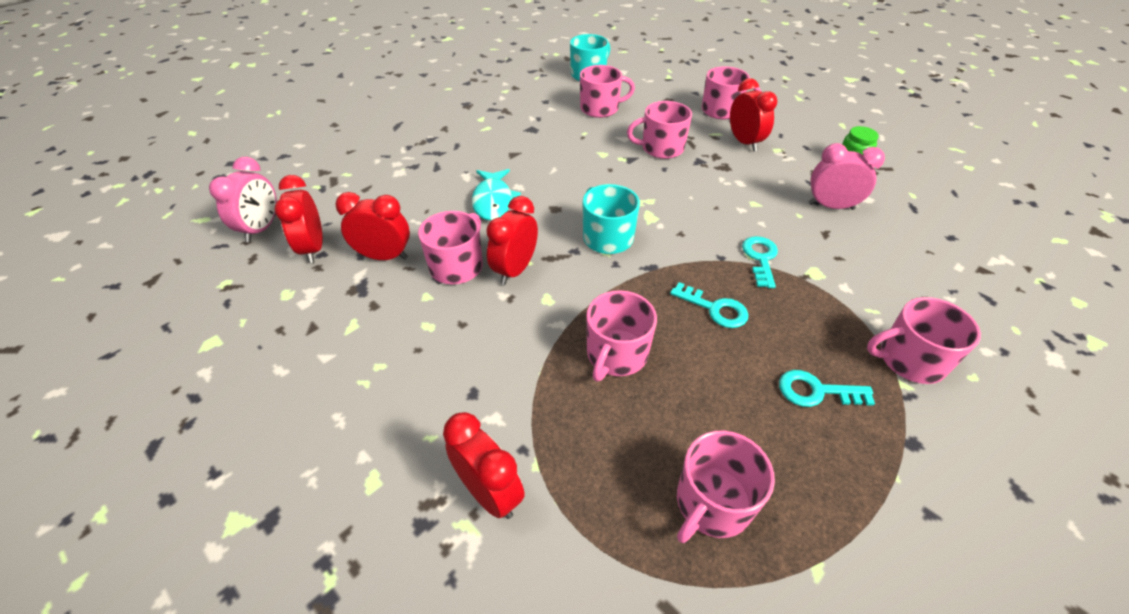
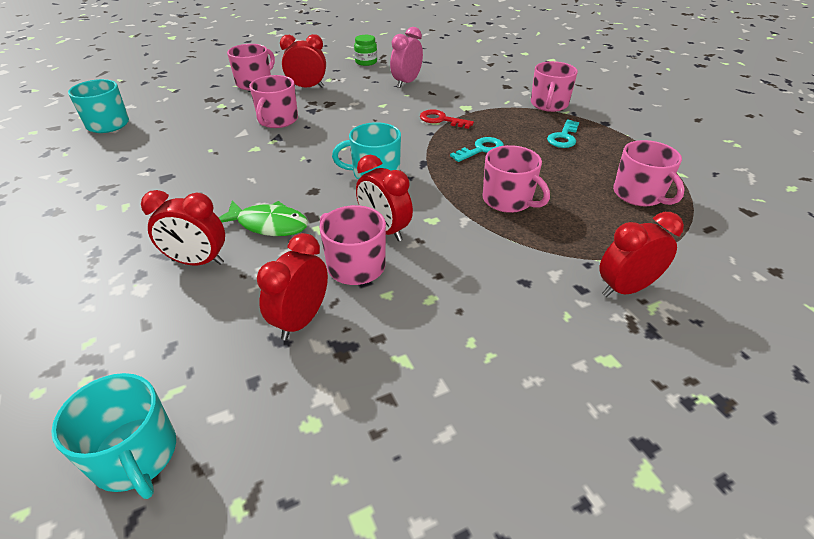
camera: 70 degrees left, 5 degrees down
pink clock [209,157,277,242] -> turquoise mug [51,373,176,499]
red clock [274,175,323,263] -> red clock moved to [141,190,225,265]
turquoise fish [472,169,521,220] -> green fish [218,200,308,236]
pink mug [580,65,635,118] -> none
turquoise key [742,236,778,288] -> red key [420,109,474,129]

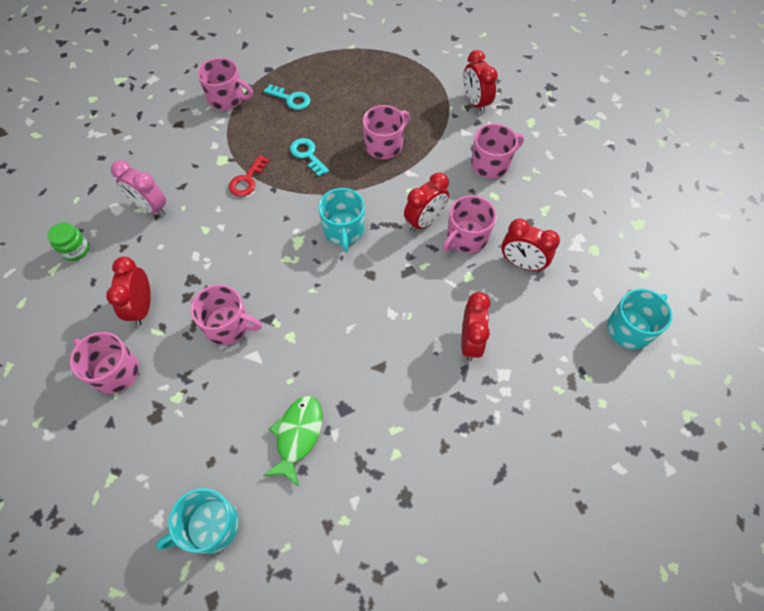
camera: 90 degrees left, 20 degrees up
green fish [218,200,308,236] -> green fish moved to [263,396,323,487]
pink mug [613,140,685,206] -> pink mug moved to [471,123,524,179]

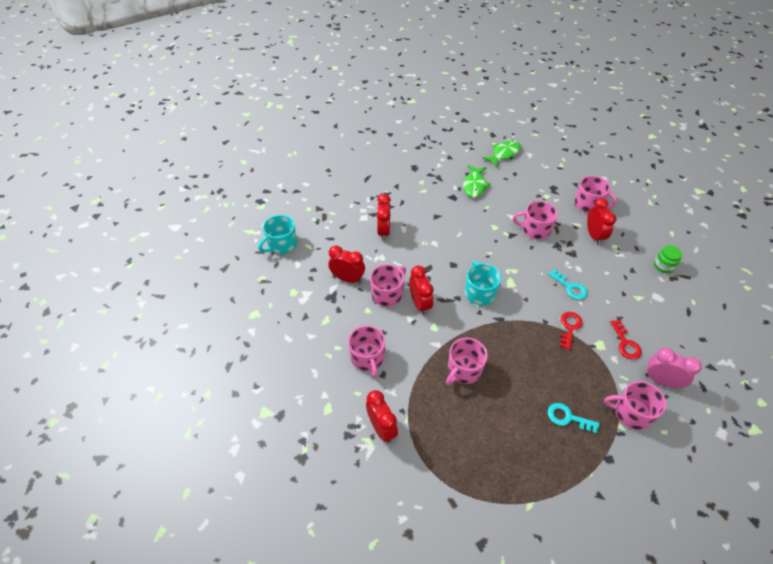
camera: 175 degrees right, 10 degrees down
pink clock [111,160,166,216] -> pink clock moved to [645,348,702,388]
turquoise mug [156,488,239,554] -> green fish [482,140,521,167]
turquoise key [290,138,329,177] -> turquoise key moved to [548,269,587,300]
red clock [404,173,449,232] -> red clock turned 120 degrees clockwise [409,266,434,315]
pink mug [471,123,524,179] -> pink mug turned 75 degrees counterclockwise [348,325,385,378]
none -> red key [610,320,642,360]

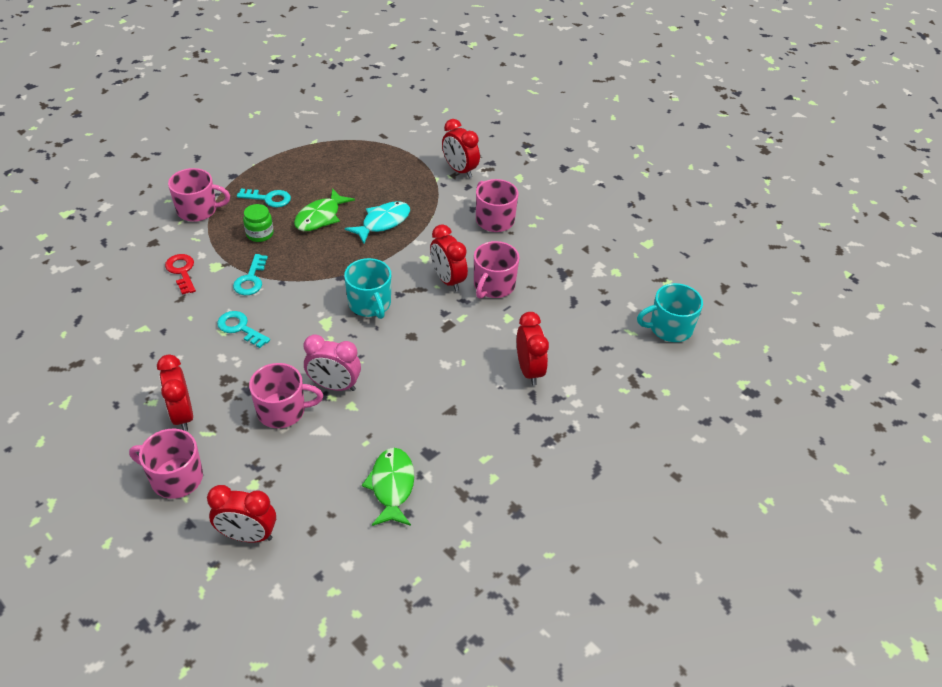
camera: 165 degrees right, 5 degrees down
turquoise mug [258,215,297,254] -> turquoise mug turned 135 degrees counterclockwise [637,283,703,342]
red clock [328,245,365,284] -> red clock moved to [207,485,276,543]
pink mug [446,338,488,385] -> turquoise fish [345,201,410,244]
green fish [482,140,521,167] -> green fish moved to [294,188,355,231]
red key [560,312,583,350] -> turquoise key [233,254,268,295]
pink clock [645,348,702,388] -> pink clock moved to [304,335,361,391]
green jar [654,245,682,273] -> green jar moved to [243,204,274,242]

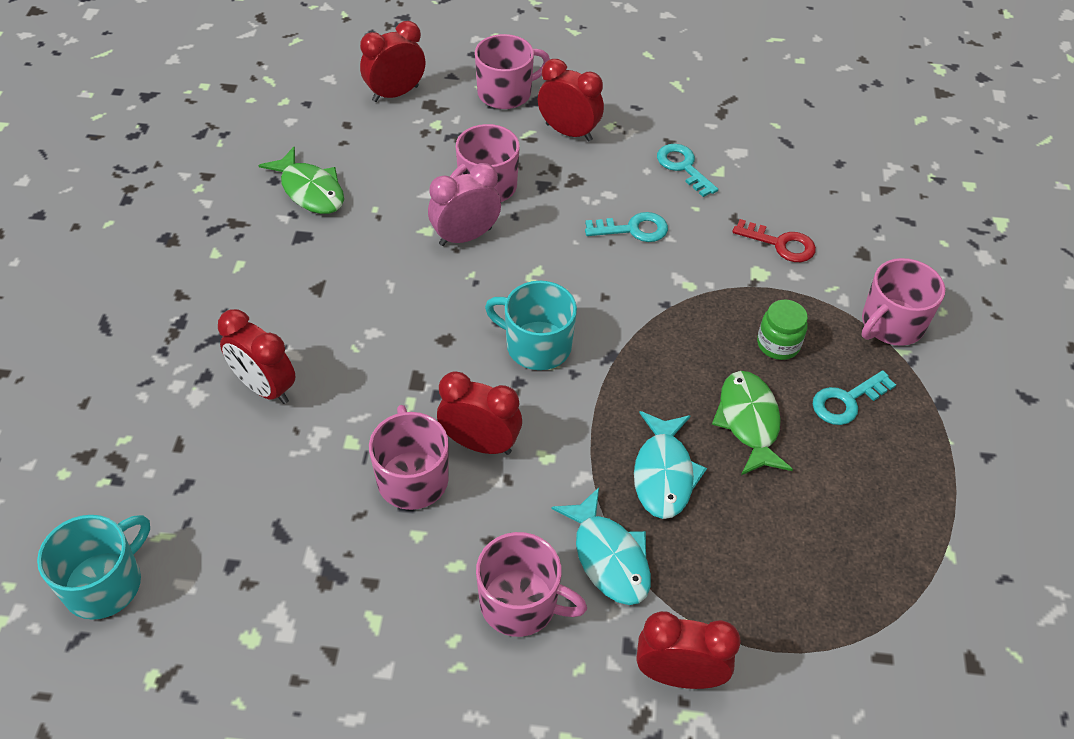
camera: 140 degrees right, 5 degrees up
turquoise key [233,254,268,295] -> turquoise key moved to [657,144,718,197]
none -> turquoise fish [551,488,651,605]

